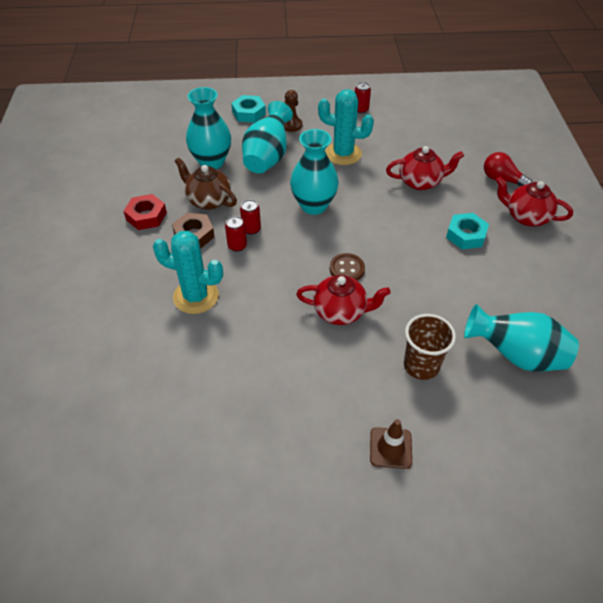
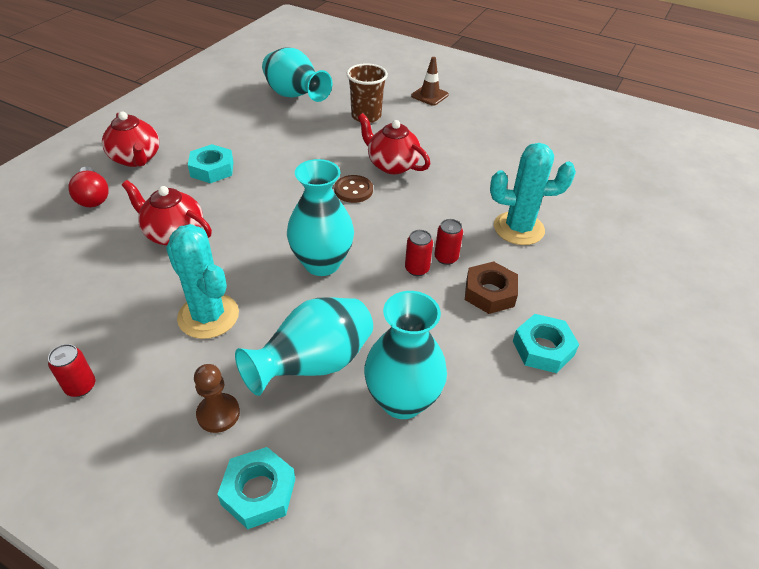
camera: 150 degrees left, 5 degrees down
red nut [124,194,167,230] -> turquoise nut [513,314,579,373]
turquoise cactus [153,231,223,314] -> turquoise cactus turned 45 degrees counterclockwise [490,143,576,245]
brown teapot [175,158,237,210] -> none

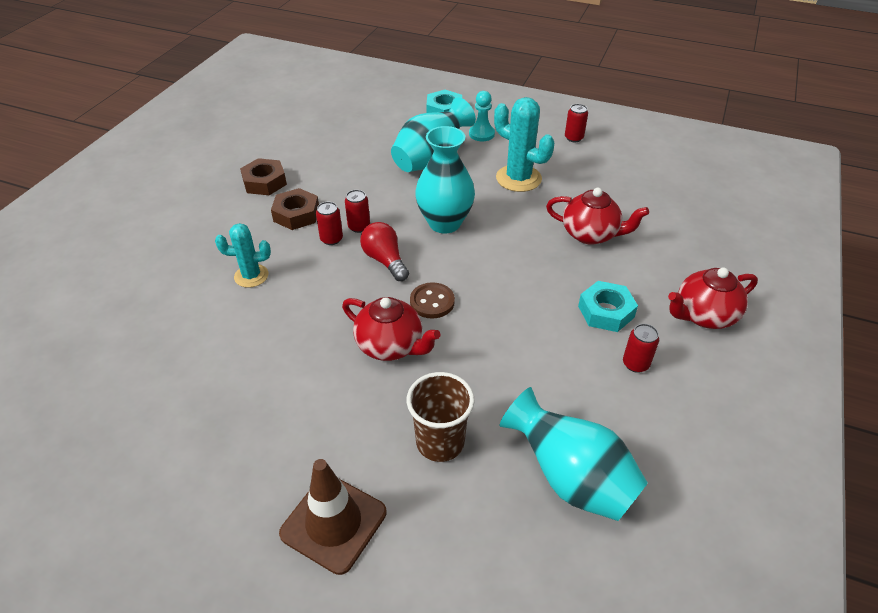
camera: 175 degrees right, 0 degrees up
red light bulb [68,167,109,207] -> red light bulb moved to [360,222,409,281]
red teapot [102,111,159,167] -> red teapot turned 75 degrees counterclockwise [668,267,758,329]
brown pawn [194,364,240,433] -> turquoise pawn [469,91,495,141]
turquoise vase [364,291,447,419] -> none
brown traffic cone [411,57,449,106] -> brown traffic cone [279,459,386,575], size x1.51
turquoise cactus [490,143,576,245] -> turquoise cactus [215,223,271,288], size x0.64
turquoise nut [513,314,579,373] -> brown nut [240,158,287,195]
none -> red can [623,324,659,373]

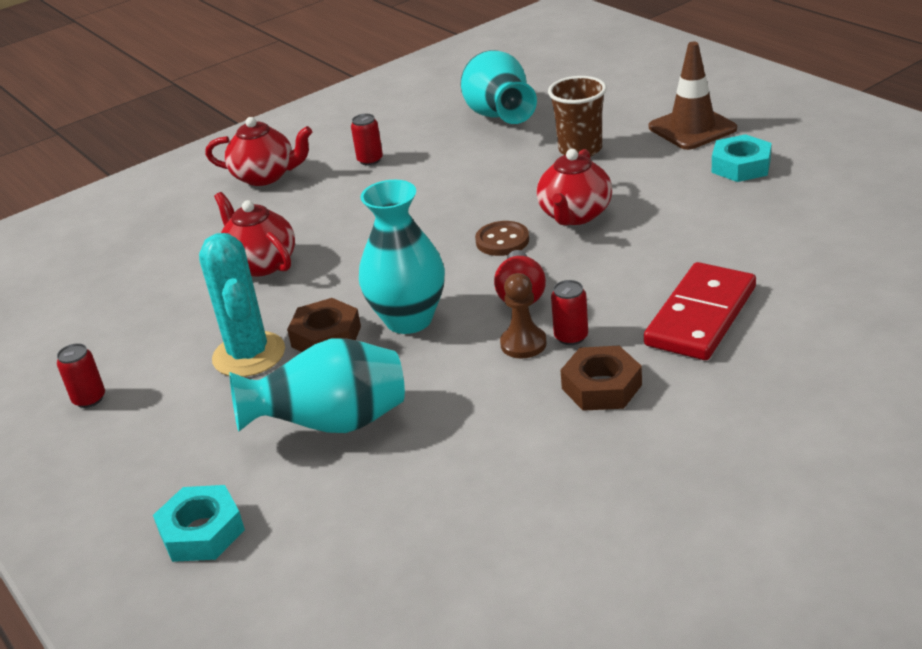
camera: 145 degrees left, 10 degrees down
turquoise cactus [215,223,271,288] -> red domino [644,262,756,360]
brown nut [240,158,287,195] -> brown nut moved to [287,298,361,352]
red teapot [342,297,440,361] -> red teapot turned 135 degrees counterclockwise [537,149,612,225]
red can [345,190,370,233] -> brown pawn [500,273,547,358]
turquoise pawn [469,91,495,141] -> none
turquoise nut [578,281,638,332] -> turquoise nut moved to [712,134,772,182]

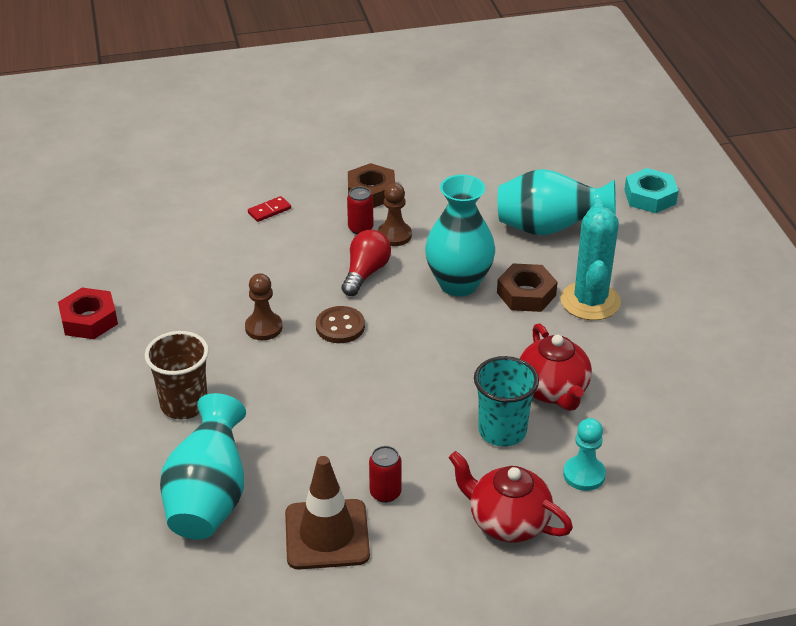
camera: 160 degrees left, 5 degrees up
red can [57,343,105,408] -> none
red teapot [537,149,612,225] -> brown pawn [245,273,282,340]
red domino [644,262,756,360] -> red domino [248,196,291,222], size x0.40
brown traffic cone [649,42,737,150] -> brown traffic cone moved to [285,456,370,569]
turquoise nut [712,134,772,182] -> red nut [58,288,118,339]
none -> turquoise cup [474,356,539,447]
none -> turquoise pawn [563,418,606,491]

